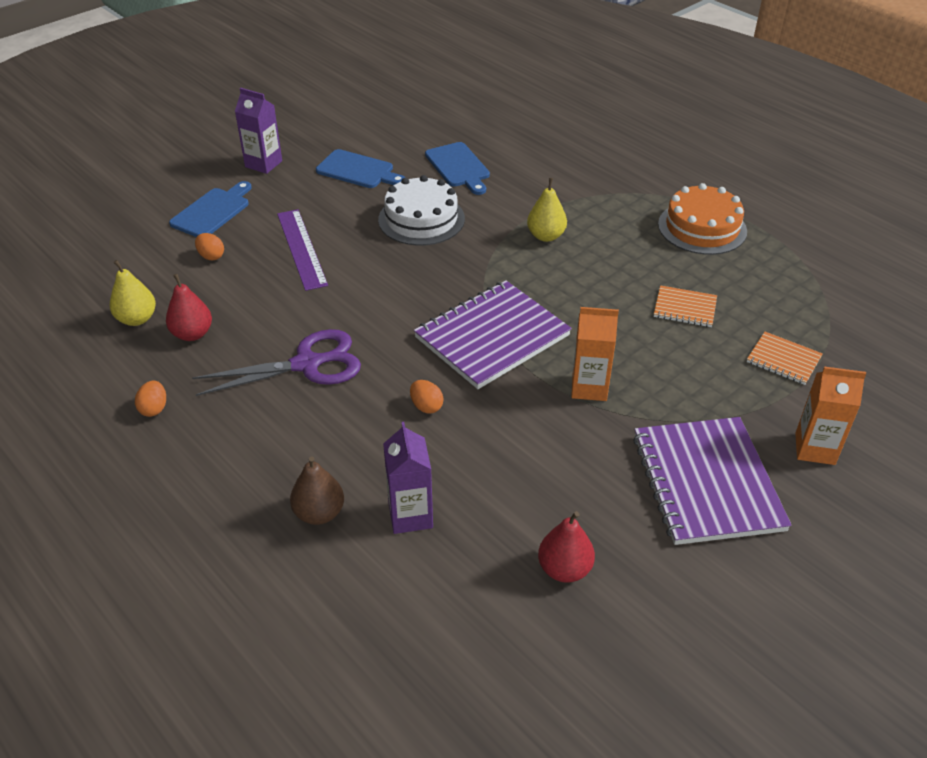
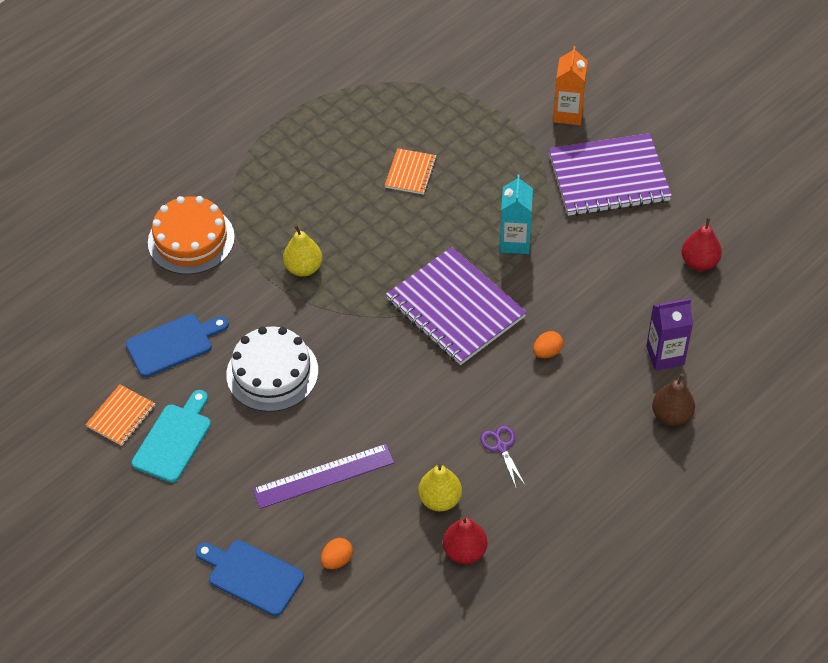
camera: 90 degrees left, 10 degrees up
yellow pear [110,260,156,326] -> yellow pear moved to [418,464,462,511]
orange egg [135,380,166,417] -> none
purple scissors [192,329,361,396] -> purple scissors [480,425,526,487], size x0.48
purple carton [235,88,282,174] -> none
blue cutting board [316,149,406,188] -> turquoise cutting board [132,390,211,483]
orange carton [571,307,619,401] -> turquoise carton [500,175,533,254]
orange cake [658,183,747,255] -> orange cake moved to [148,196,235,274]
orange notebook [747,332,823,385] -> orange notebook moved to [86,385,155,446]

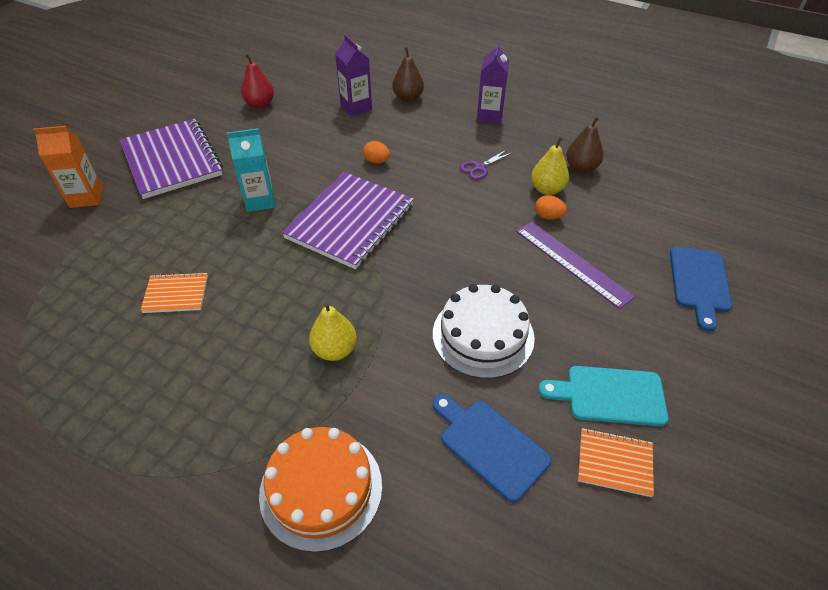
camera: 110 degrees left, 5 degrees down
orange egg [321,538,353,569] -> orange egg moved to [535,195,567,219]
red pear [443,516,487,564] -> brown pear [566,116,603,173]
none -> purple carton [477,42,509,124]

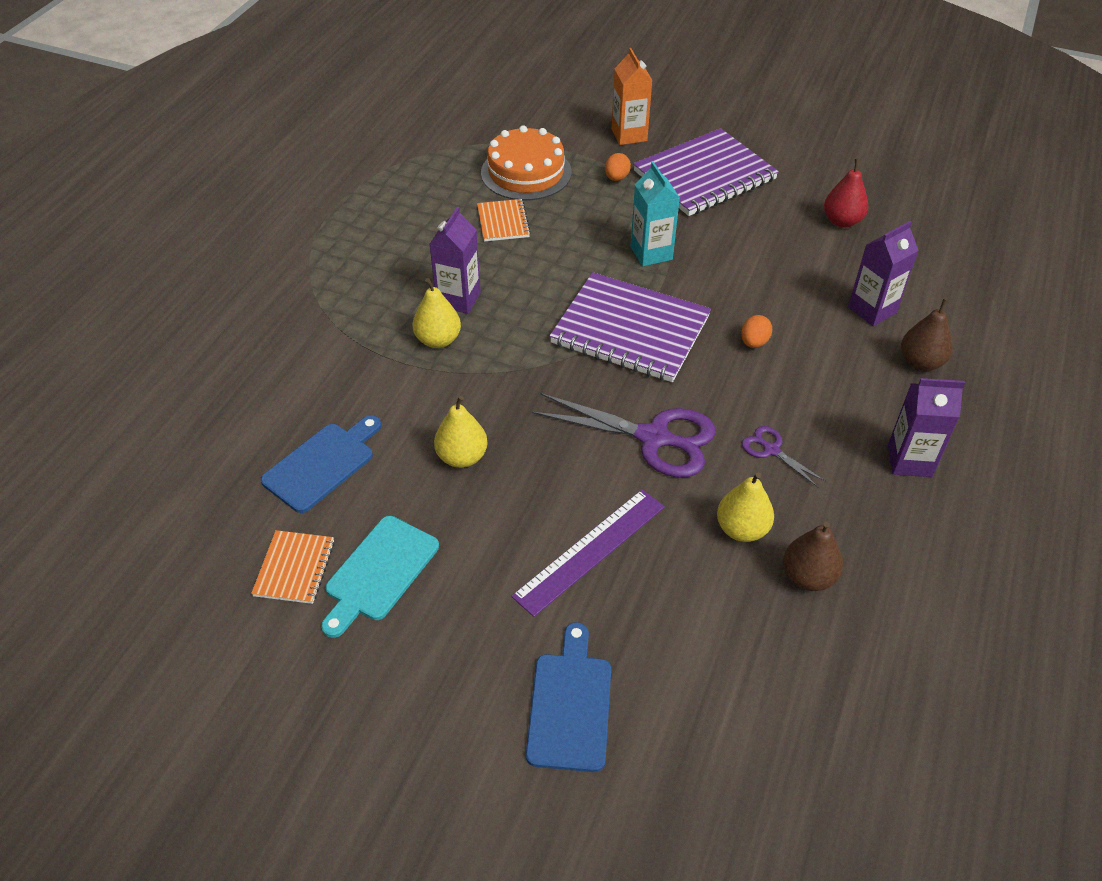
camera: 85 degrees right, 0 degrees up
orange cake [259,427,382,552] -> orange cake moved to [481,125,572,200]
white cake [433,284,535,379] -> yellow pear [434,396,488,468]
orange egg [535,195,567,219] -> orange egg moved to [605,153,631,181]
turquoise cutting board [538,366,668,426] -> turquoise cutting board turned 150 degrees counterclockwise [321,516,439,638]
blue cutting board [670,247,732,331] -> blue cutting board turned 90 degrees clockwise [526,622,611,772]
none -> purple carton [430,207,481,314]
none -> purple scissors [532,393,716,478]

